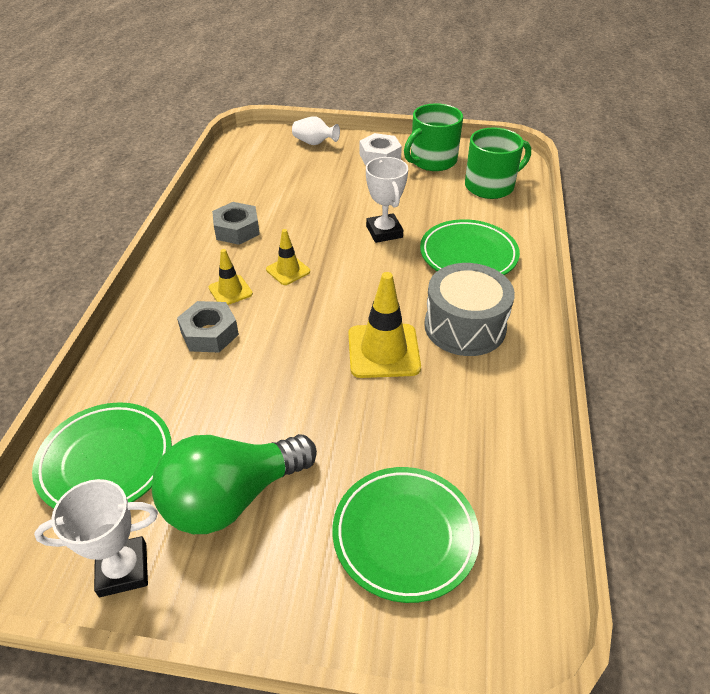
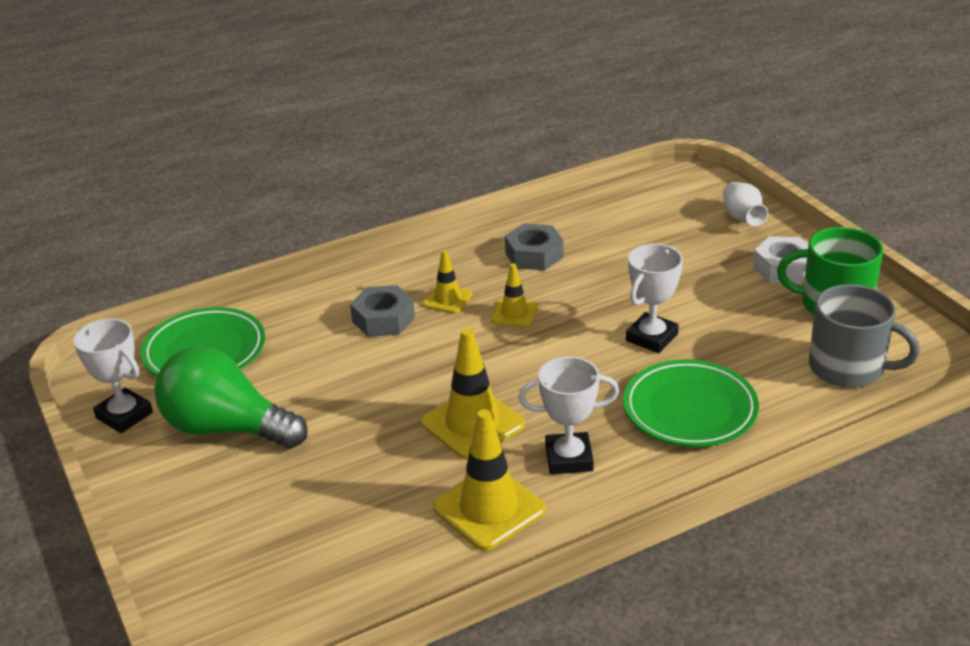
camera: 55 degrees right, 10 degrees down
green plate [333,467,480,603] -> none
grey drum [424,263,515,356] -> white trophy [518,356,619,474]
green mug [465,127,531,199] -> grey mug [809,284,920,388]
none -> yellow traffic cone [433,409,546,551]

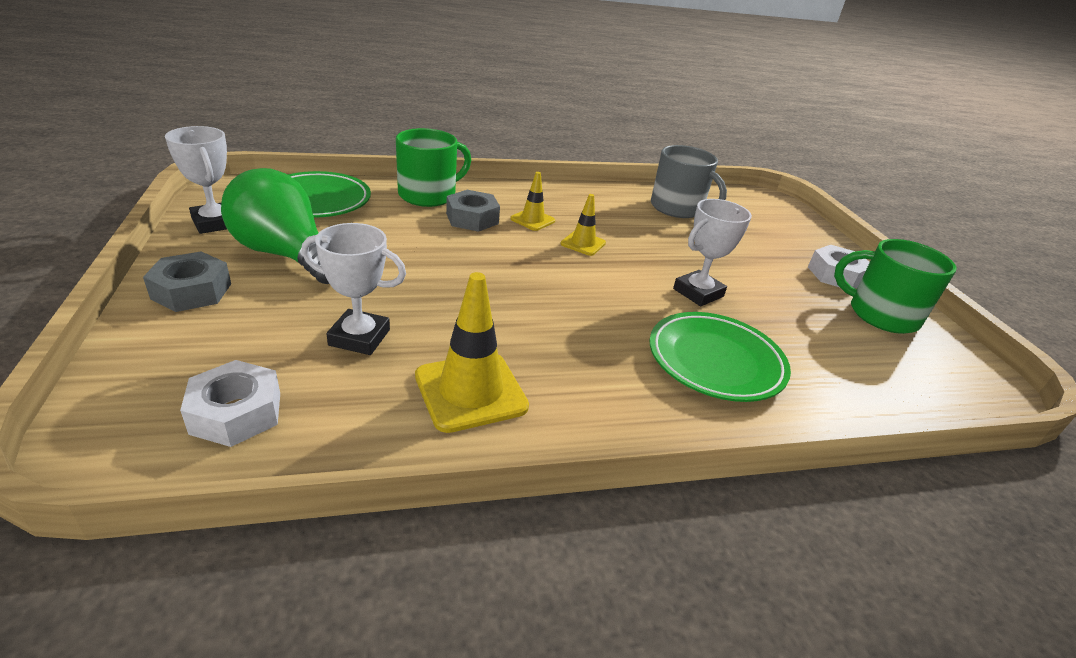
camera: 10 degrees right, 0 degrees up
yellow traffic cone [421,328,525,460] -> none
grey nut [505,224,564,271] -> grey nut moved to [143,251,231,312]
white trophy [518,356,619,474] -> white trophy moved to [302,223,406,355]
white vase [723,182,768,226] -> none
grey mug [809,284,920,388] -> grey mug moved to [651,145,727,218]
none -> white nut [180,360,280,447]
none -> green mug [396,128,471,207]

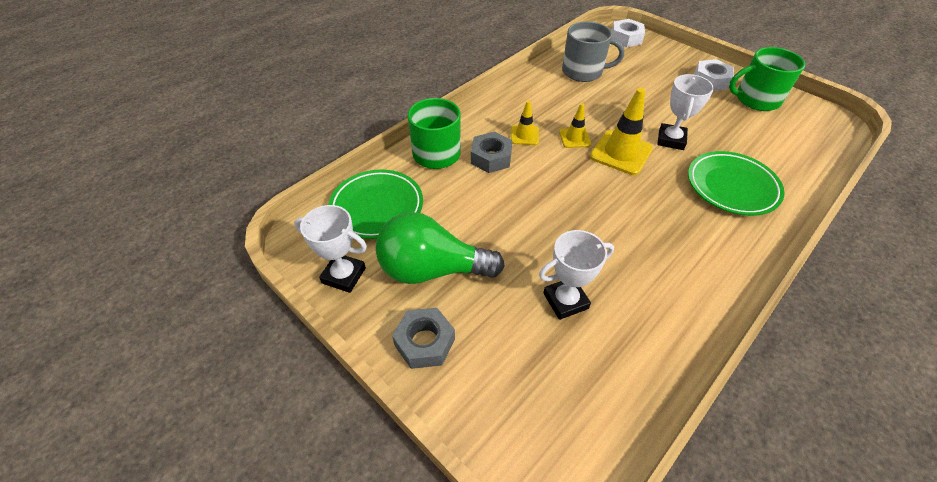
camera: 30 degrees left, 15 degrees up
white nut [180,360,280,447] -> white nut moved to [611,19,645,47]
yellow traffic cone [415,272,529,433] -> yellow traffic cone moved to [590,88,653,175]

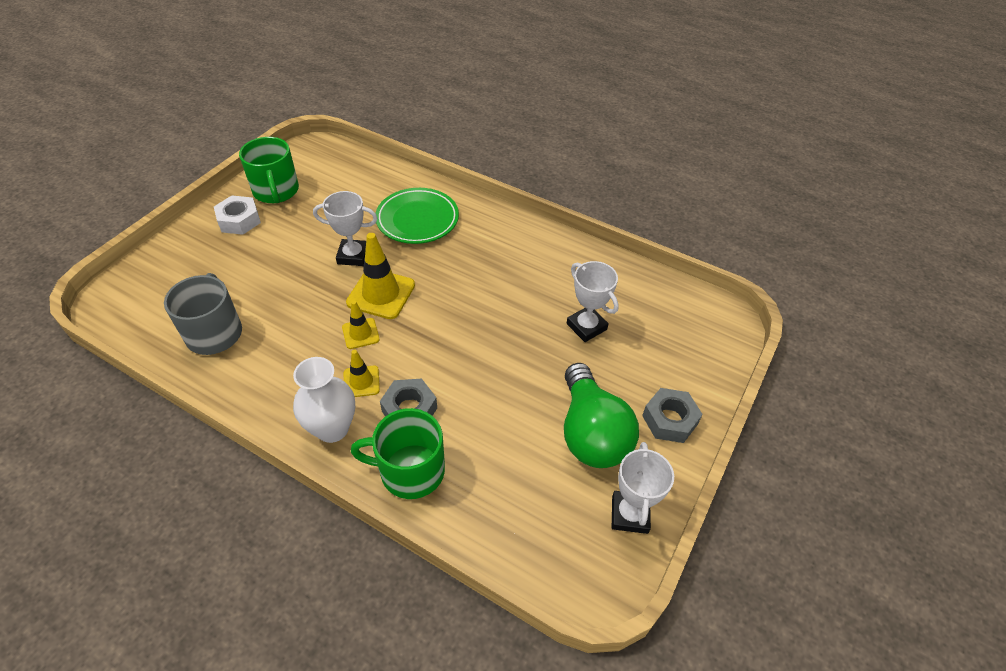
camera: 105 degrees left, 0 degrees up
green plate [328,169,423,239] -> none
white nut [611,19,645,47] -> none
none -> white vase [293,357,355,443]

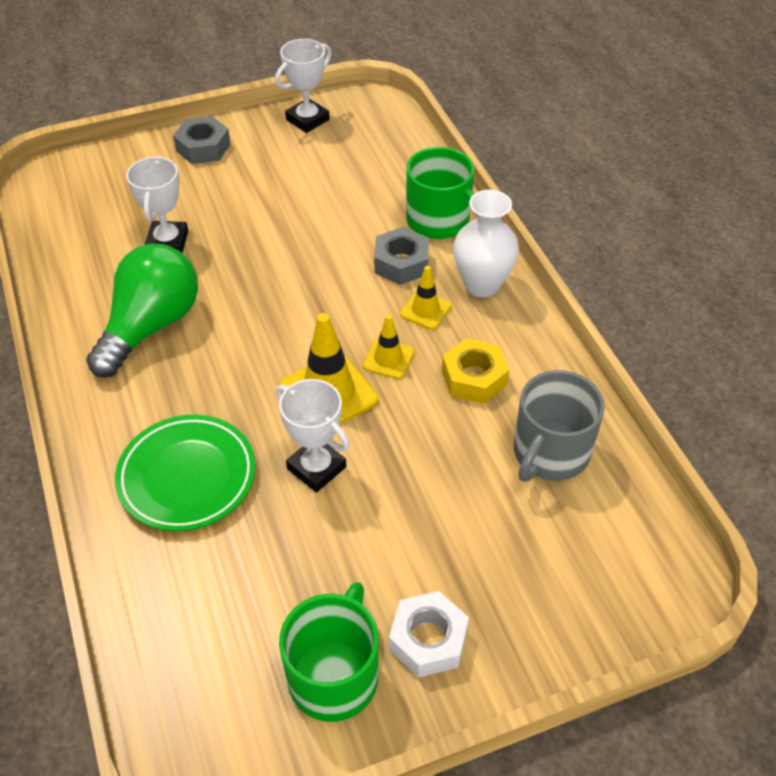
camera: 140 degrees left, 0 degrees up
green light bulb [564,363,639,468] -> green light bulb moved to [86,244,198,378]
none -> yellow nut [442,338,509,404]

